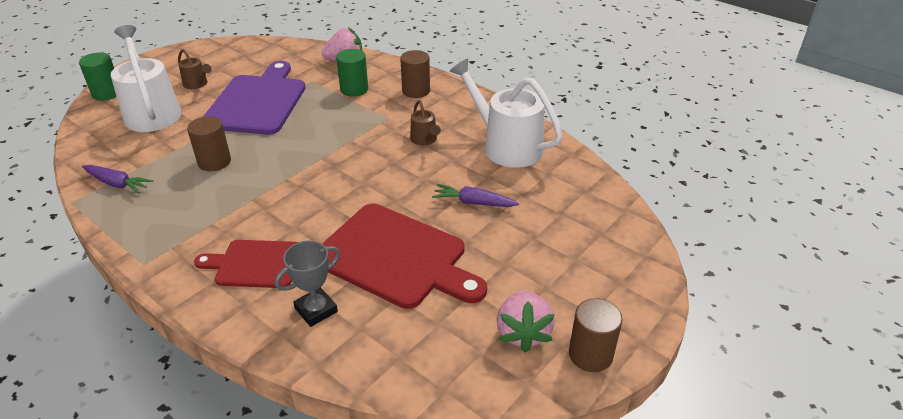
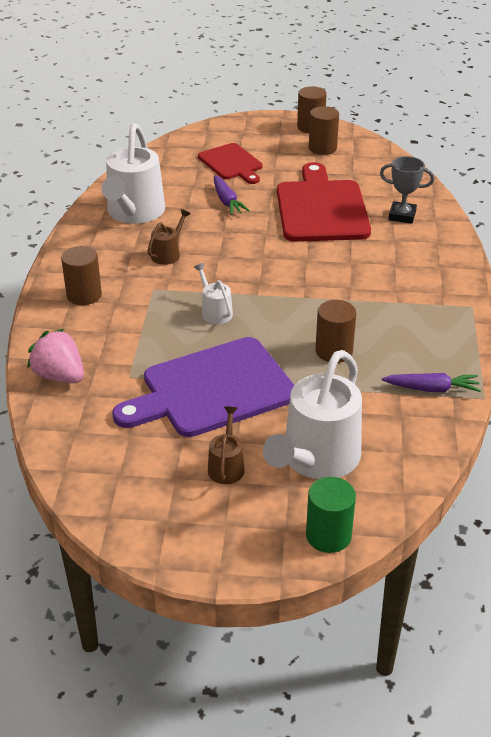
camera: 125 degrees left, 0 degrees up
purple carrot [82,165,153,194] -> purple carrot turned 105 degrees clockwise [382,373,481,392]
red cutting board [194,240,298,288] -> red cutting board moved to [198,143,263,184]
green cylinder [336,49,368,97] -> none
pink strawberry [497,290,555,353] -> brown cylinder [309,106,339,155]
none -> white watering can [194,263,233,324]

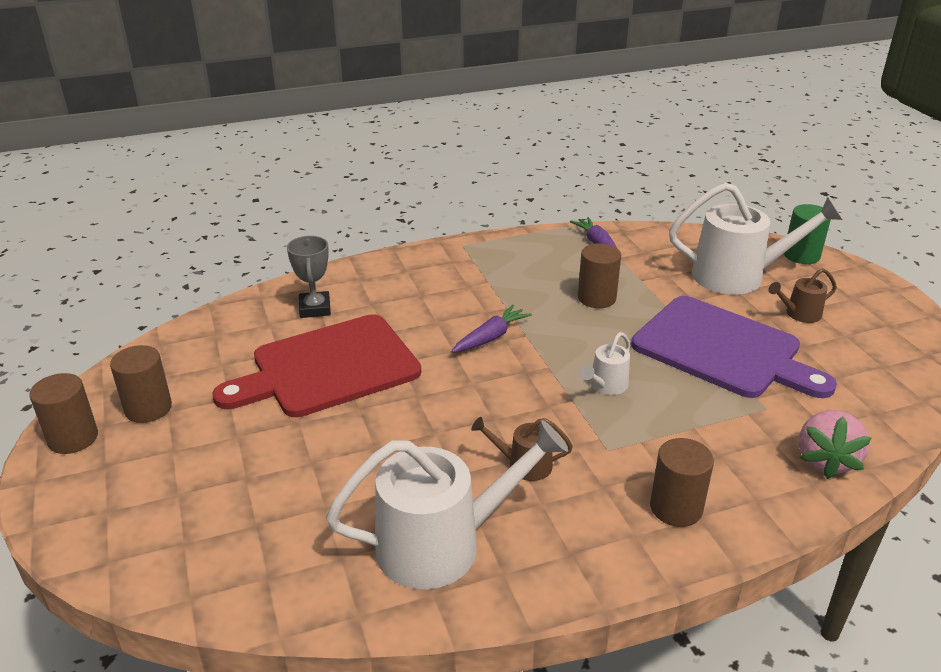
camera: 115 degrees left, 5 degrees down
red cutting board [198,143,263,184] -> none
purple carrot [214,175,250,215] -> purple carrot moved to [451,305,532,353]

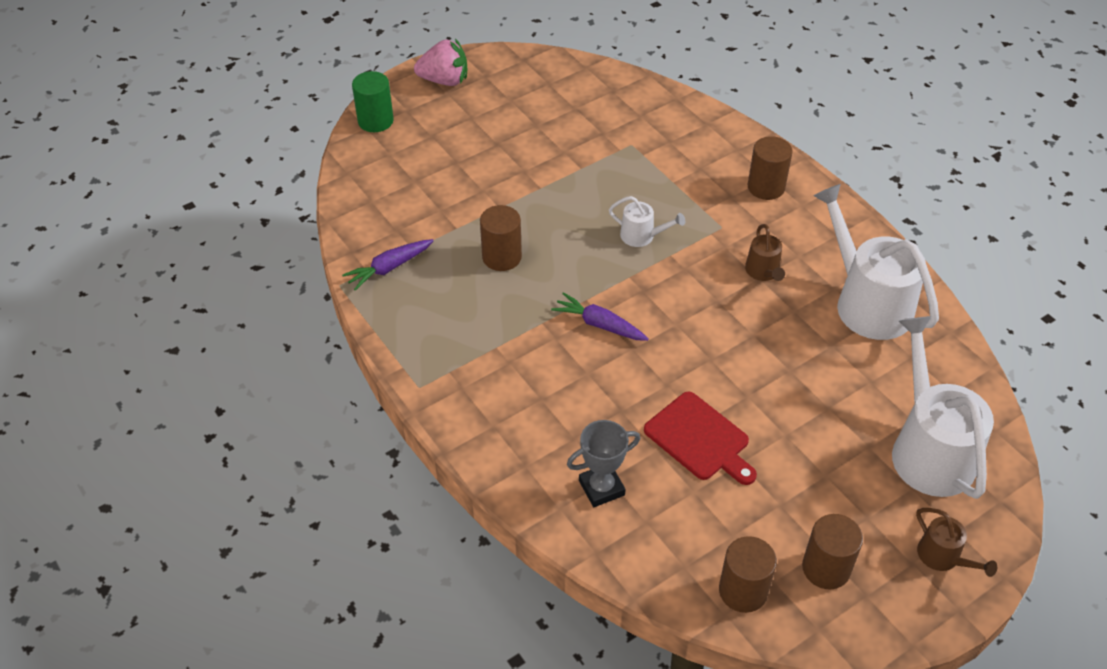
camera: 105 degrees left, 15 degrees up
brown cylinder [29,373,98,454] -> brown cylinder moved to [719,536,777,613]
red cutting board [212,314,421,417] -> red cutting board [644,392,757,485], size x0.59
purple cutting board [631,296,837,398] -> none
white watering can [669,183,843,295] -> white watering can moved to [892,316,994,499]
brown watering can [768,268,837,323] -> brown watering can moved to [916,508,997,577]
pink strawberry [799,410,872,479] -> pink strawberry moved to [414,38,467,86]

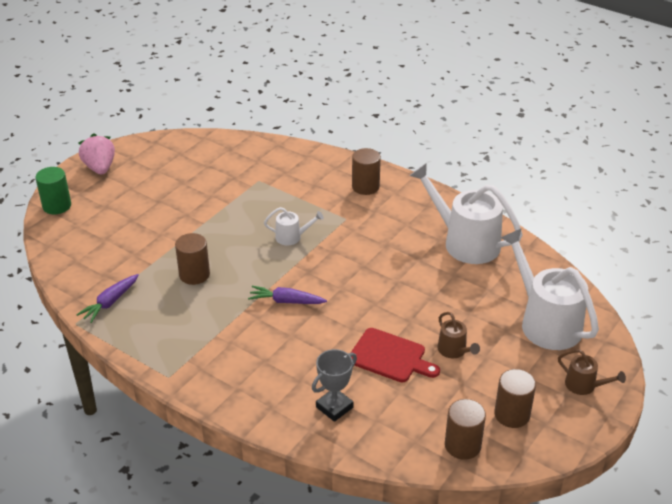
camera: 20 degrees left, 10 degrees down
pink strawberry [414,38,467,86] -> pink strawberry turned 90 degrees counterclockwise [78,133,115,174]
brown watering can [745,224,785,281] -> brown watering can moved to [438,312,480,358]

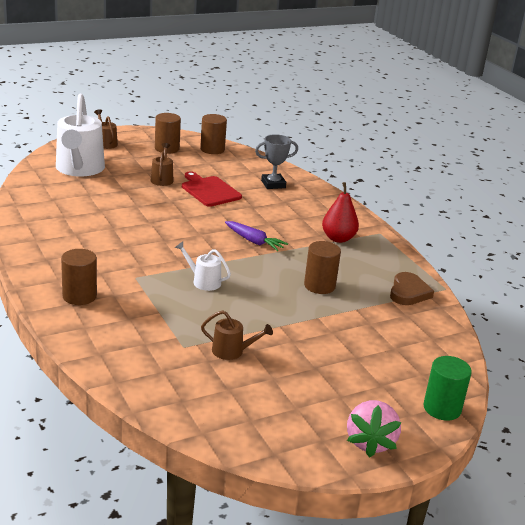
camera: 155 degrees left, 10 degrees down
purple carrot [76,274,139,323] -> brown heart [390,272,434,305]
white watering can [410,163,522,264] -> none
none -> brown watering can [201,310,273,360]
none -> red pear [322,182,359,243]

